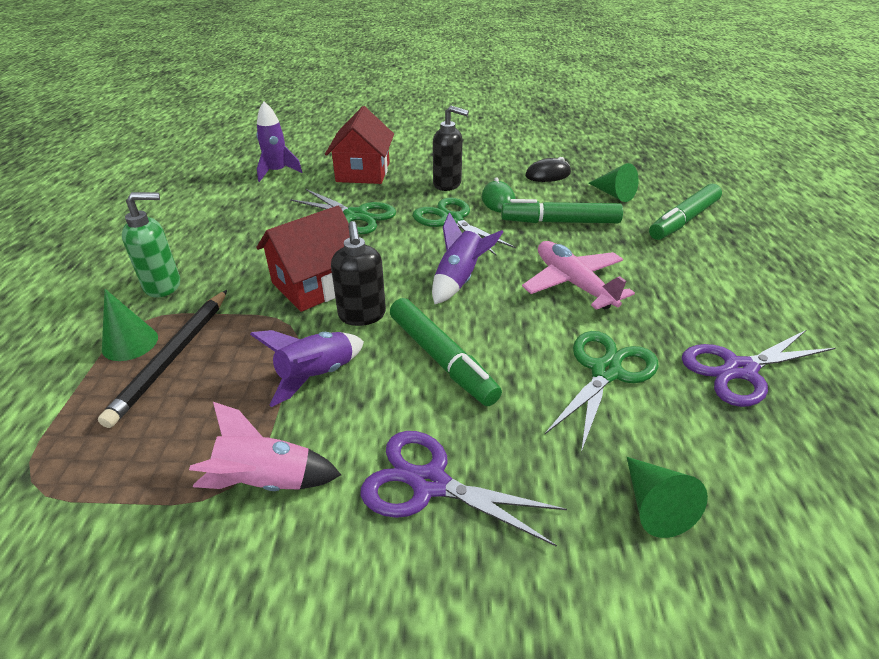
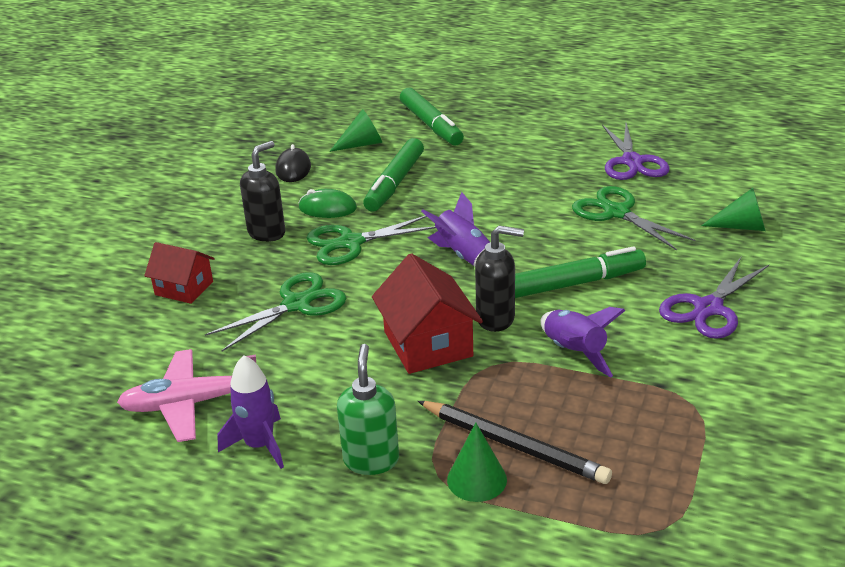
camera: 70 degrees left, 5 degrees down
pink rocket [189,402,341,491] -> none
purple rocket [257,102,303,182] -> purple rocket moved to [218,355,284,469]
red house [325,106,394,184] -> red house [144,242,215,304], size x0.65
pink plane [522,241,635,310] -> pink plane moved to [117,349,256,442]

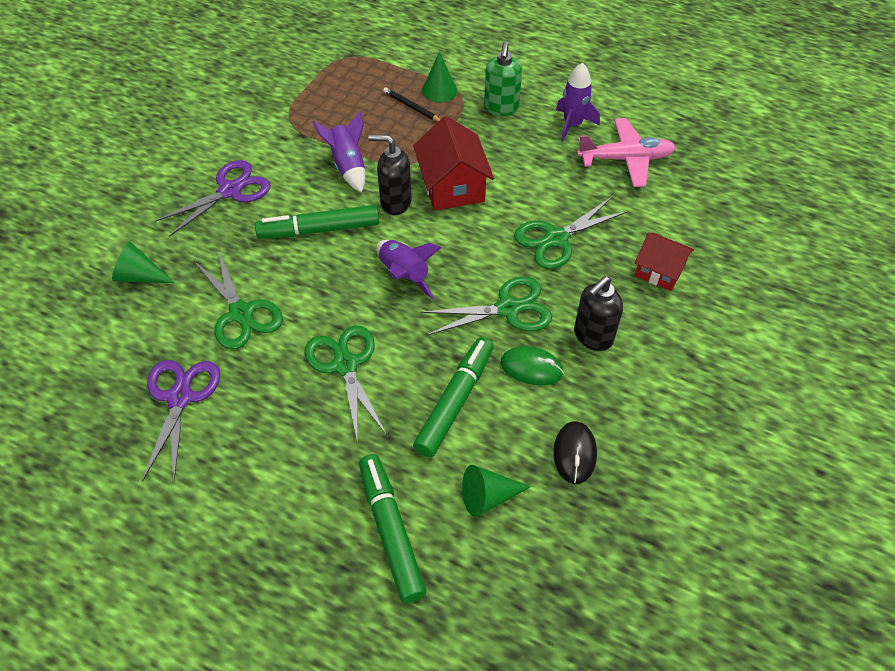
camera: 175 degrees left, 20 degrees up
black pencil [418,401,612,484] -> black pencil [383,87,441,122], size x0.57
none -> green scissors [305,325,387,443]

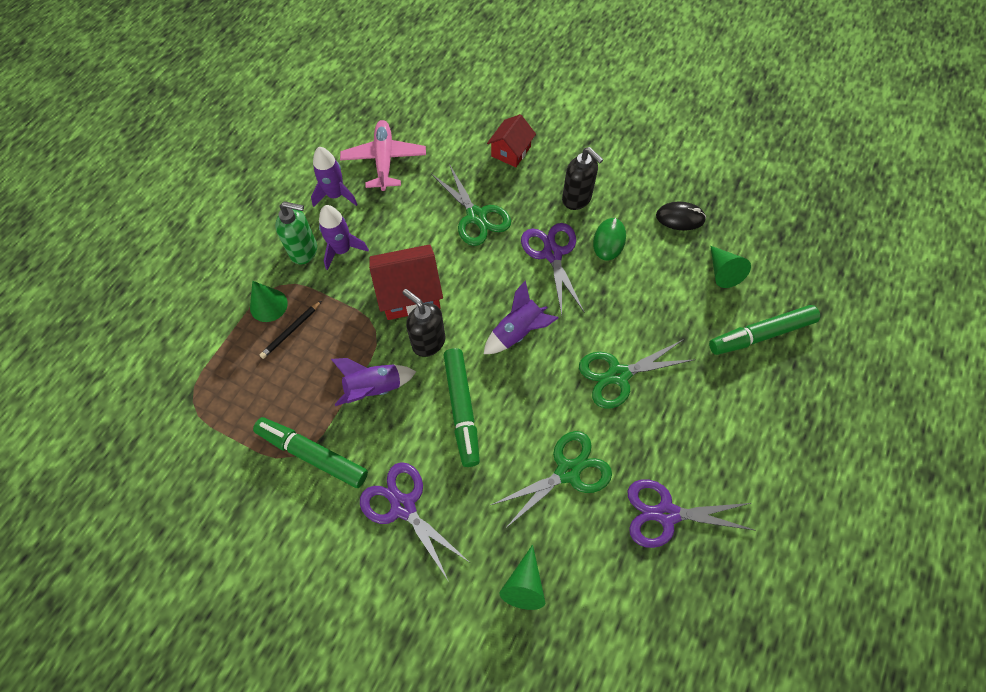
camera: 90 degrees left, 10 degrees up
black soap dispenser [368,134,412,215] -> black soap dispenser turned 120 degrees clockwise [402,289,445,357]
green marker [413,337,494,457] -> green marker moved to [253,417,368,488]
green scissors [421,276,552,335] -> purple scissors [521,223,585,316]
none -> purple rocket [319,205,369,270]

